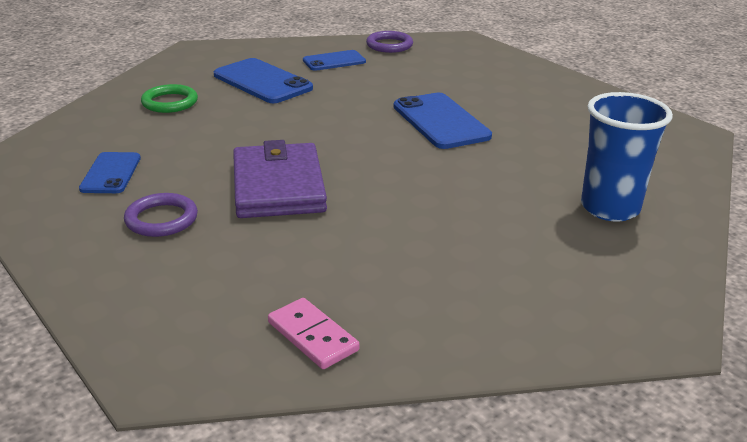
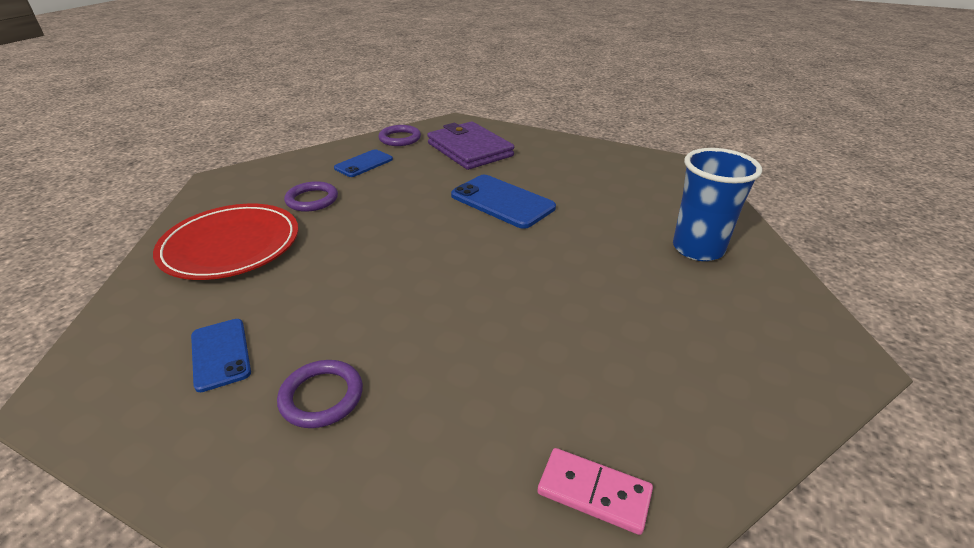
camera: 25 degrees left, 5 degrees up
green ring [141,84,198,113] -> red plate [153,204,298,280]
blue phone [214,58,313,103] -> purple ring [284,181,338,212]
purple wallet [233,140,327,218] -> purple wallet moved to [427,122,514,170]

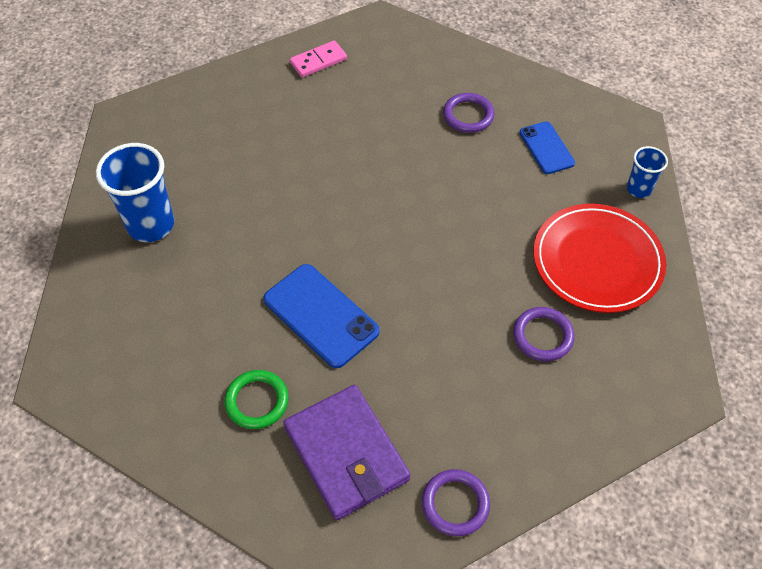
camera: 175 degrees left, 20 degrees up
blue phone [334,149,393,177] -> none
pink domino [537,448,653,535] -> pink domino turned 60 degrees counterclockwise [290,40,347,78]
none -> green ring [224,370,289,429]
none -> blue cup [627,146,668,198]

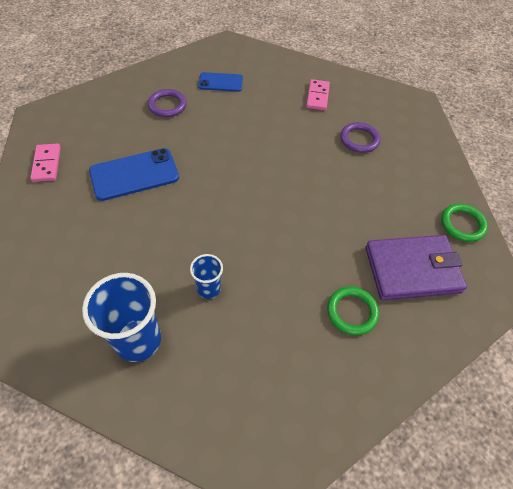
camera: 70 degrees left, 0 degrees up
blue phone [264,264,380,368] -> blue phone moved to [89,148,179,201]
purple ring [422,469,490,536] -> green ring [441,204,488,242]
red plate [534,204,666,313] -> pink domino [306,79,330,110]
blue cup [627,146,668,198] -> blue cup moved to [190,254,223,299]

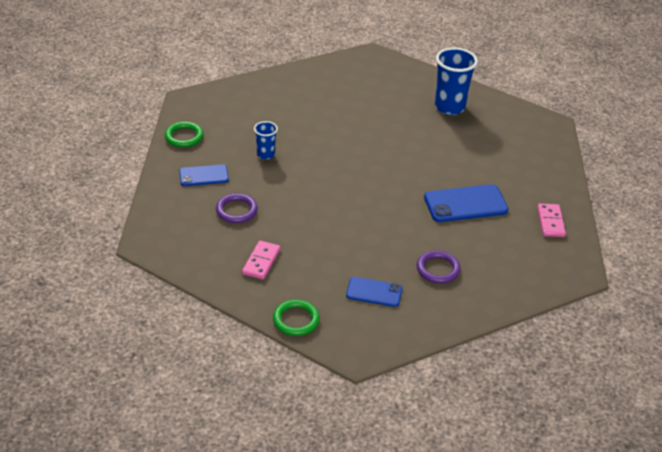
camera: 170 degrees left, 15 degrees down
blue cup [190,254,223,299] -> blue cup moved to [254,121,278,160]
green ring [327,287,379,335] -> green ring moved to [273,299,320,336]
purple wallet [365,235,467,300] -> none
none -> blue phone [179,164,229,186]

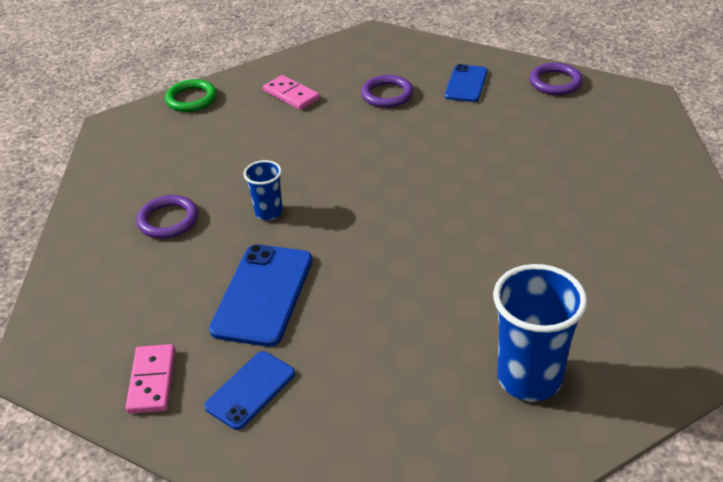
camera: 120 degrees right, 0 degrees up
green ring [165,121,203,147] -> purple ring [529,63,583,95]
blue cup [254,121,278,160] -> blue cup moved to [244,160,283,221]
blue phone [346,277,402,307] -> blue phone moved to [204,351,295,430]
pink domino [537,203,566,237] -> pink domino turned 60 degrees clockwise [126,344,175,414]

